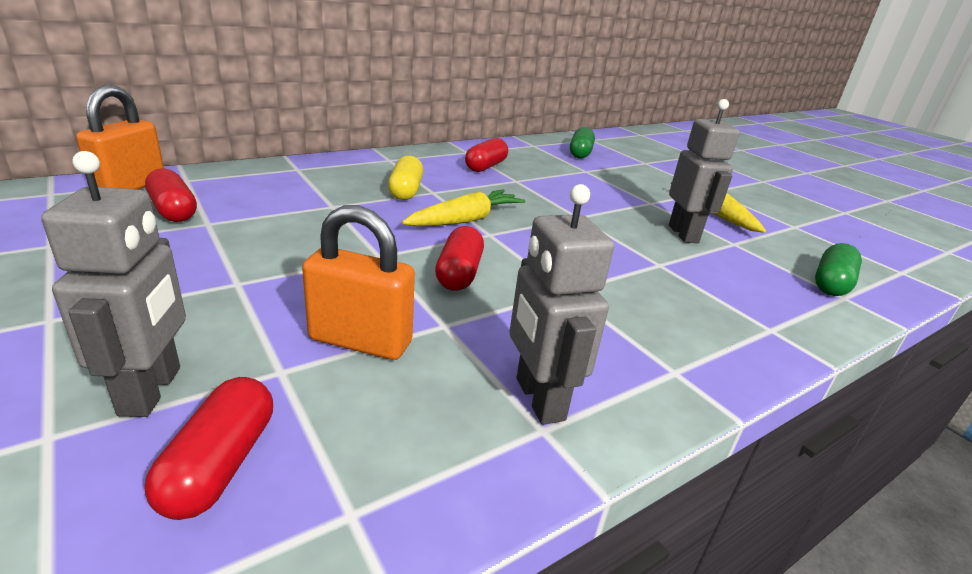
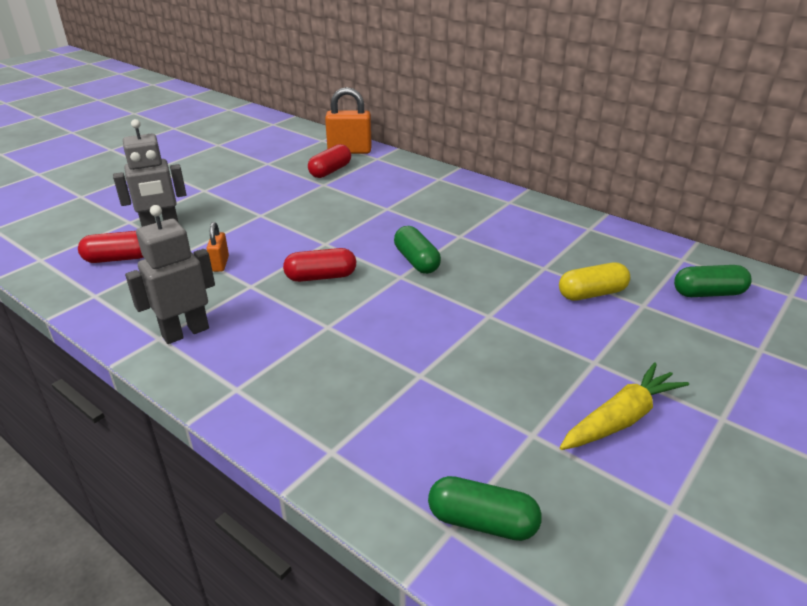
camera: 75 degrees right, 5 degrees up
orange padlock [302,205,415,360] -> orange padlock [207,222,229,272], size x0.54
yellow capsule [388,155,423,200] -> yellow capsule moved to [559,263,630,301]
yellow carrot [402,190,525,226] -> green capsule [394,226,441,274]
red capsule [465,138,508,172] -> none
grey robot [669,99,740,243] -> none

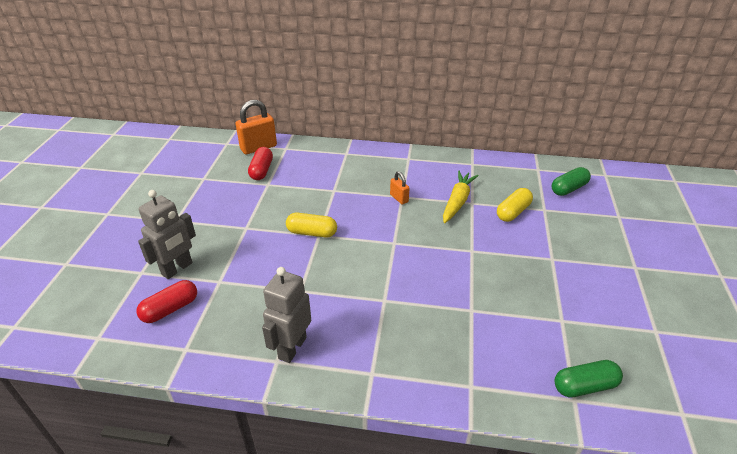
camera: 30 degrees left, 5 degrees up
orange padlock [207,222,229,272] -> orange padlock moved to [390,171,409,204]
red capsule [283,248,356,282] -> none
green capsule [394,226,441,274] -> none
yellow carrot [560,362,689,450] -> yellow carrot moved to [443,171,479,223]
none -> yellow capsule [286,213,337,238]

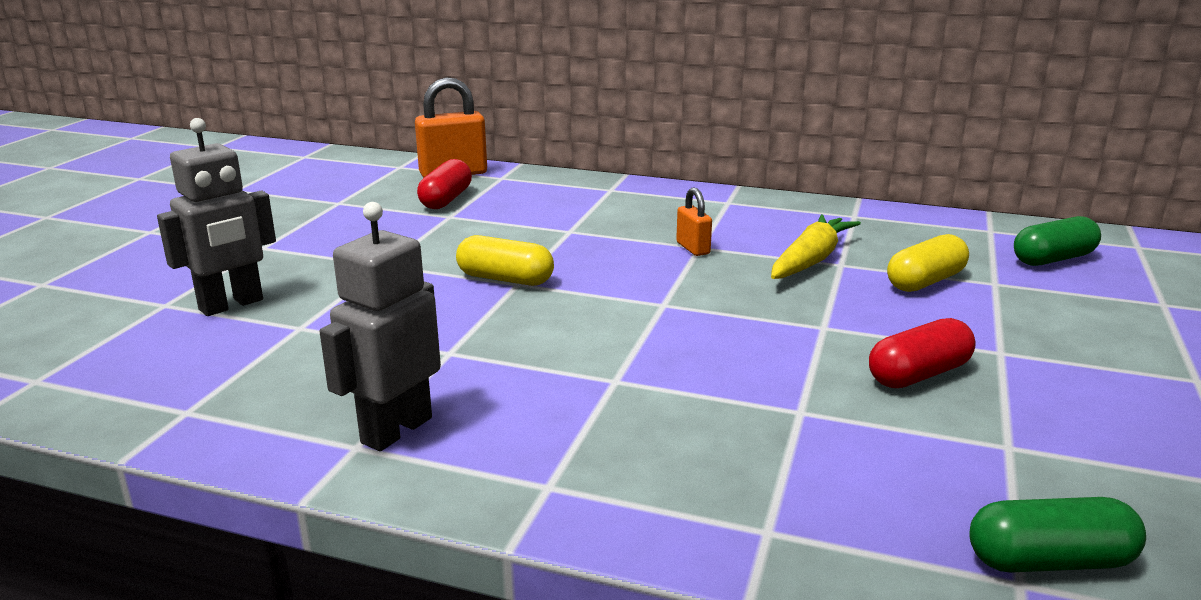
camera: 10 degrees right, 15 degrees down
red capsule [137,280,197,323] -> red capsule moved to [869,318,975,388]

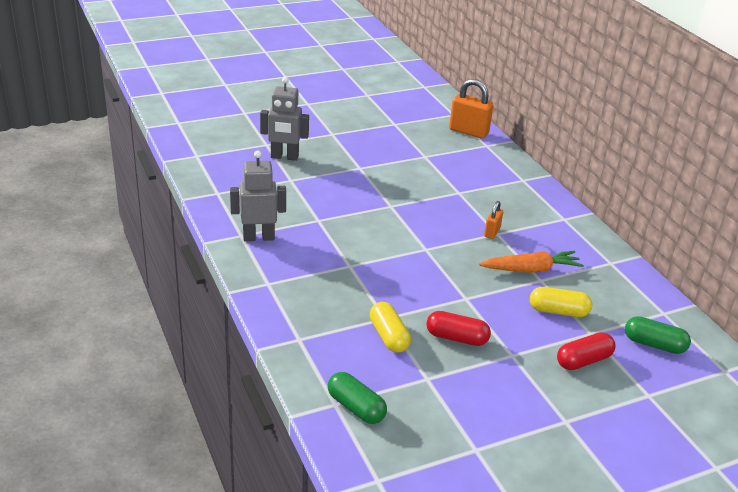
camera: 45 degrees right, 10 degrees up
red capsule [417,159,472,209] -> red capsule moved to [557,332,616,370]
yellow capsule [456,235,554,286] -> yellow capsule moved to [370,302,411,353]
yellow carrot [771,214,861,279] -> orange carrot [479,251,584,273]

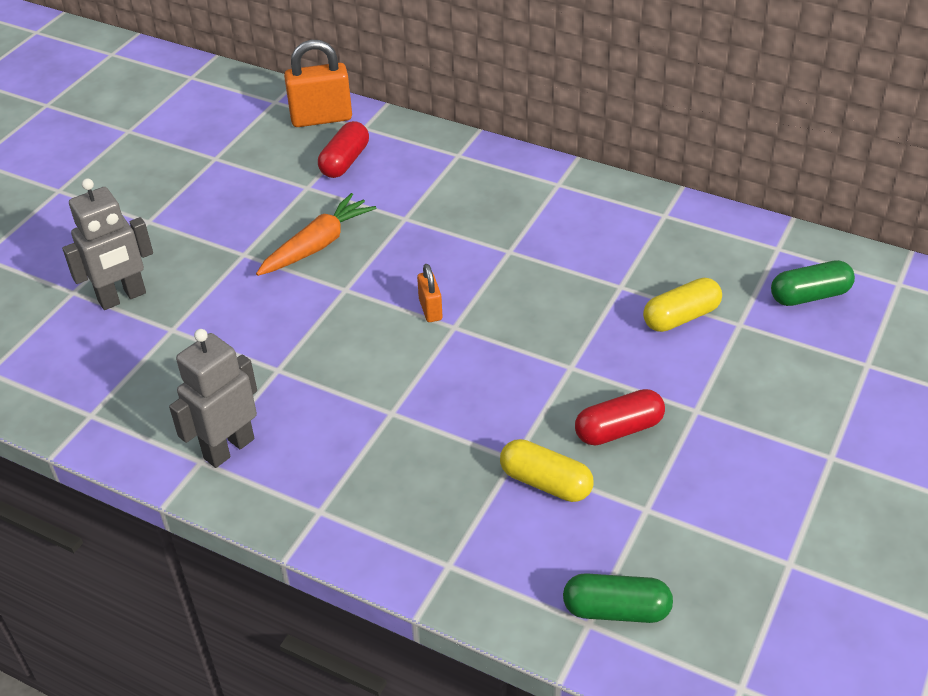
camera: 35 degrees left, 10 degrees up
orange carrot [479,251,584,273] -> orange carrot moved to [256,193,376,276]
orange padlock [484,201,503,239] -> orange padlock moved to [417,264,442,322]
red capsule [557,332,616,370] -> red capsule moved to [318,121,369,178]

